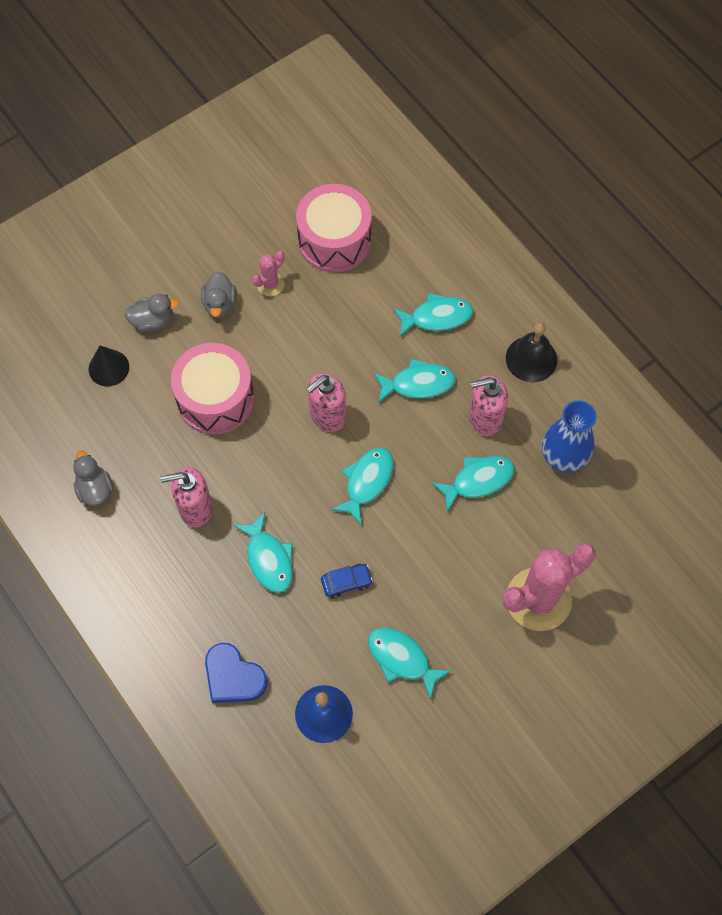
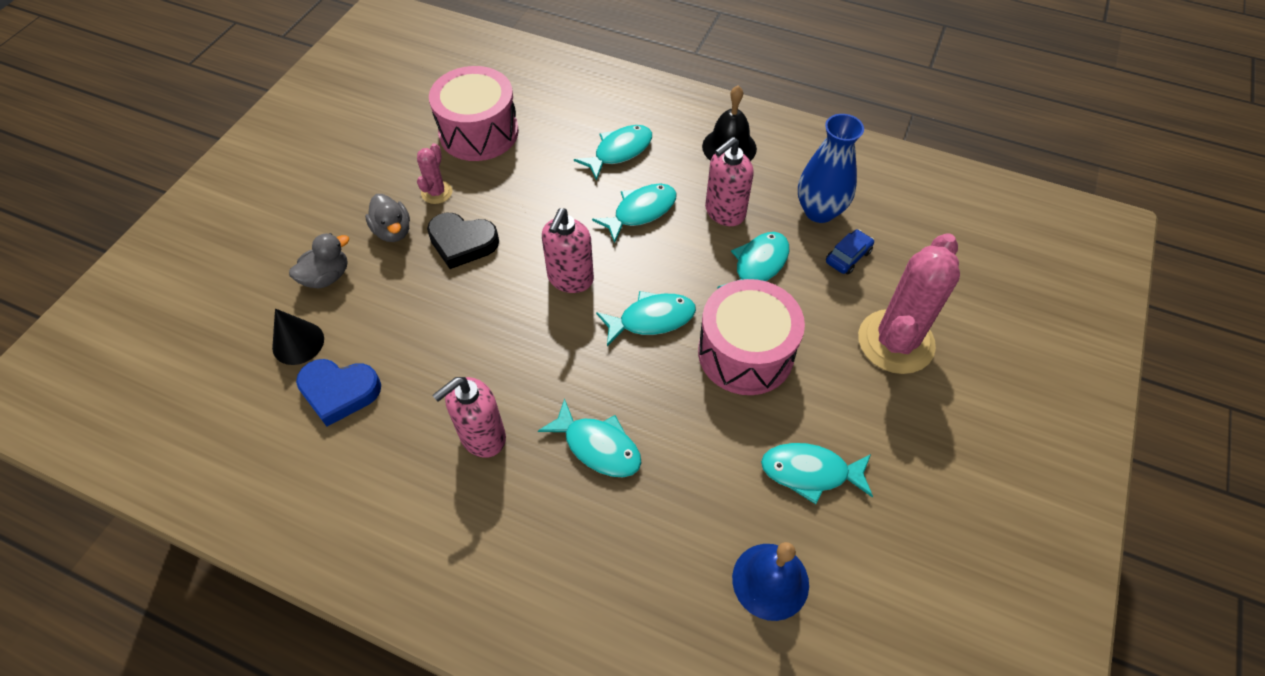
camera: 30 degrees left, 10 degrees down
grey duck [73,450,114,506] -> none
pink drum [171,343,254,435] -> pink drum moved to [698,279,805,395]
blue heart [205,643,268,703] -> blue heart moved to [296,359,381,426]
blue car [321,564,373,598] -> blue car moved to [826,230,874,275]
turquoise fish [331,448,394,526] -> turquoise fish turned 75 degrees clockwise [596,291,696,346]
none -> black heart [427,213,499,269]

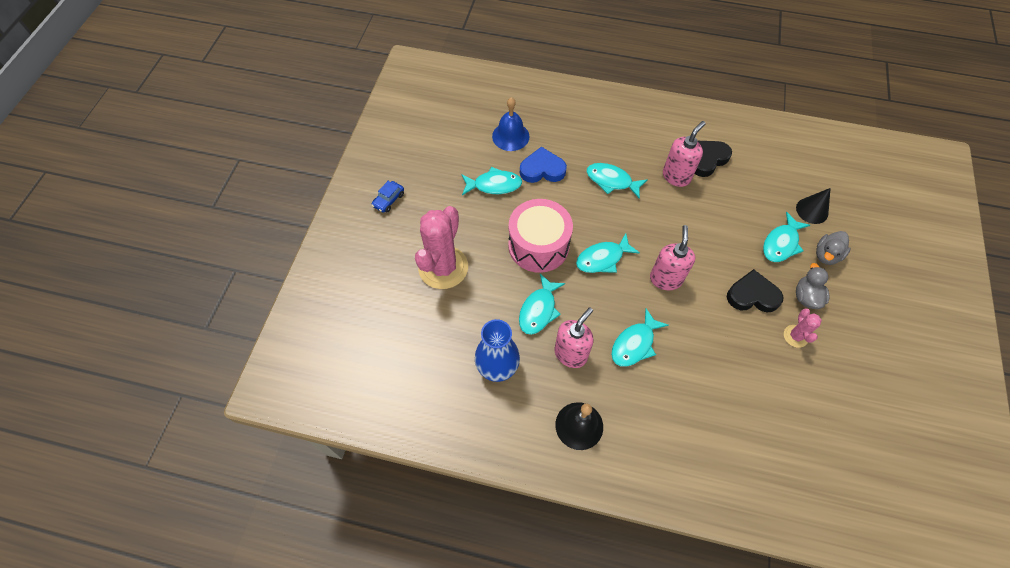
camera: 170 degrees right, 5 degrees up
blue heart [296,359,381,426] -> blue heart moved to [520,147,567,183]
grey duck [365,194,410,242] -> grey duck turned 45 degrees clockwise [796,263,829,309]
pink drum [429,66,519,161] -> none
turquoise fish [574,125,652,181] -> turquoise fish moved to [763,212,810,262]
blue car [826,230,874,275] -> blue car moved to [371,181,404,213]
none -> black heart [695,141,732,177]

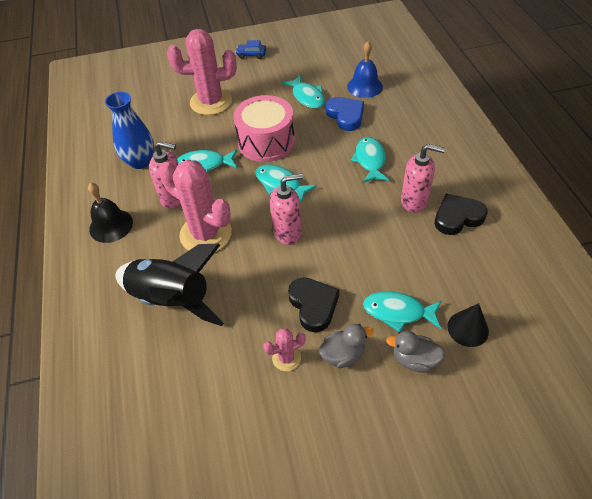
camera: 65 degrees right, 10 degrees down
turquoise fish [611,308,669,367] -> pink cactus [159,160,232,251]
black heart [695,141,732,177] -> black heart turned 45 degrees counterclockwise [435,193,487,235]
none -> black rocket [115,244,224,326]

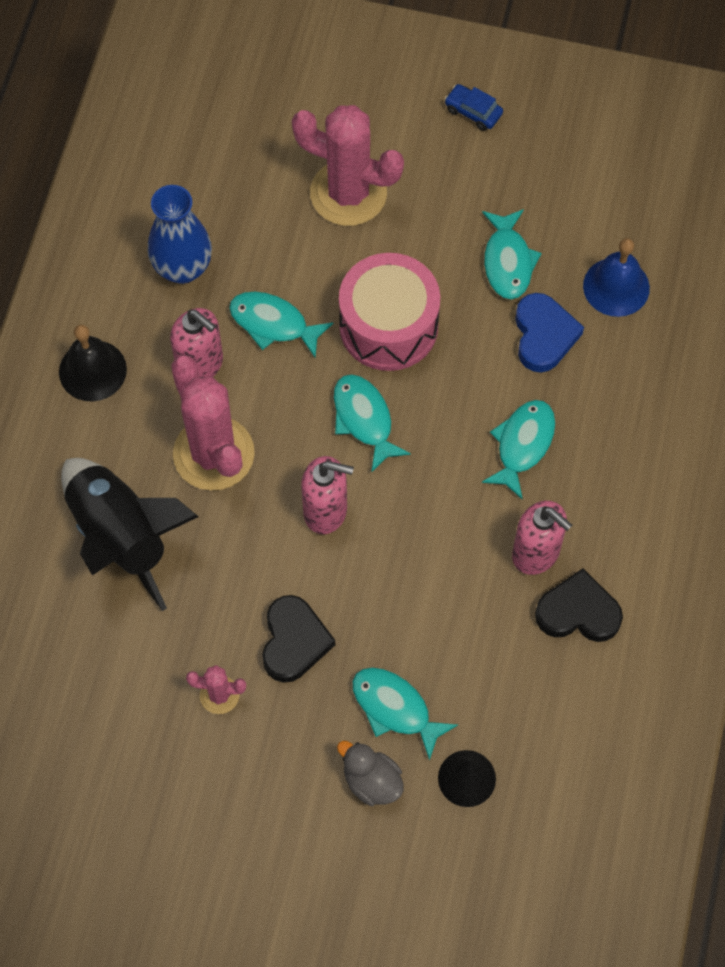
camera: 25 degrees right, 15 degrees up
grey duck [319,324,373,368] -> none

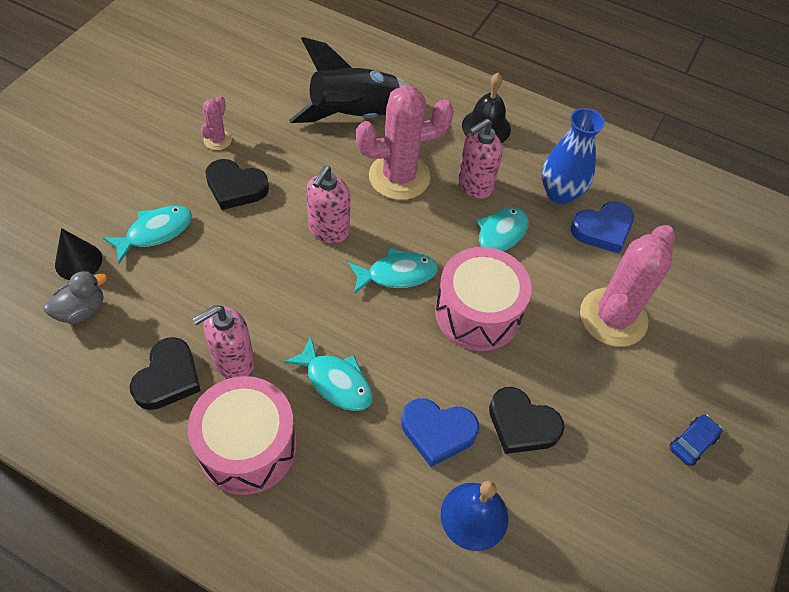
camera: 100 degrees right, 10 degrees down
grey duck [337,741,404,806] -> grey duck moved to [44,271,107,324]
turquoise fish [482,209,542,300] -> black heart [489,387,564,454]
none -> pink drum [188,376,297,495]
none -> blue heart [571,201,634,253]

